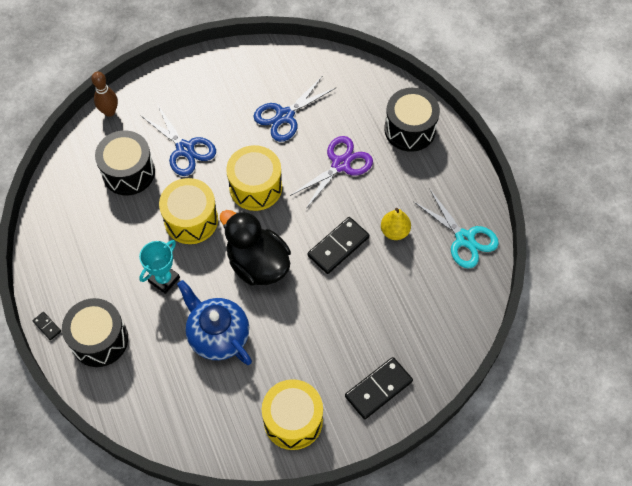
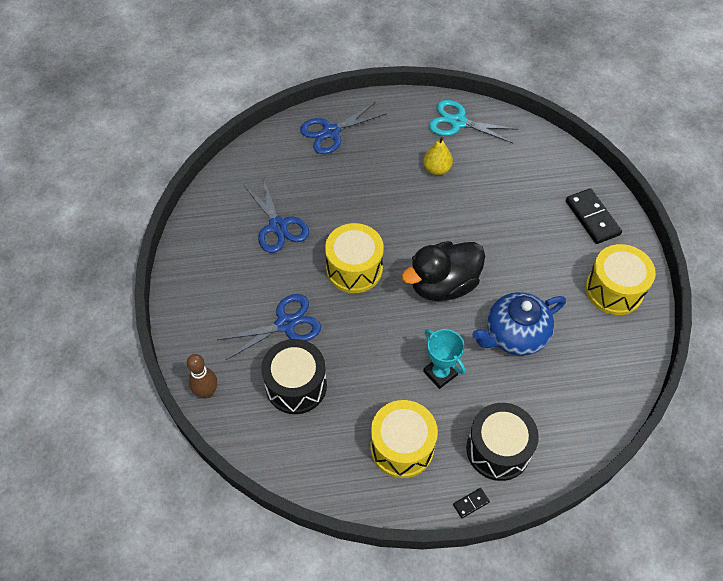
camera: 75 degrees left, 5 degrees down
yellow drum [159,178,218,244] -> yellow drum moved to [370,400,438,478]
purple scissors [290,136,373,209] -> none
black domino [307,217,369,274] -> none
black drum [384,88,440,152] -> blue scissors [300,102,387,154]
turquoise scissors [414,190,499,269] -> turquoise scissors turned 135 degrees counterclockwise [429,100,518,143]

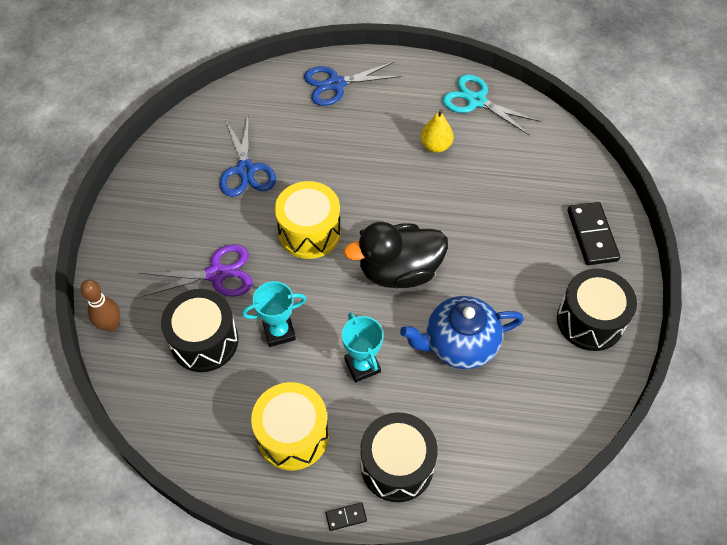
camera: 15 degrees right, 0 degrees up
blue scissors [217,294,321,360] -> purple scissors [140,244,253,297]
yellow drum [585,244,655,315] -> black drum [557,269,637,351]
none -> turquoise trophy [242,281,306,347]

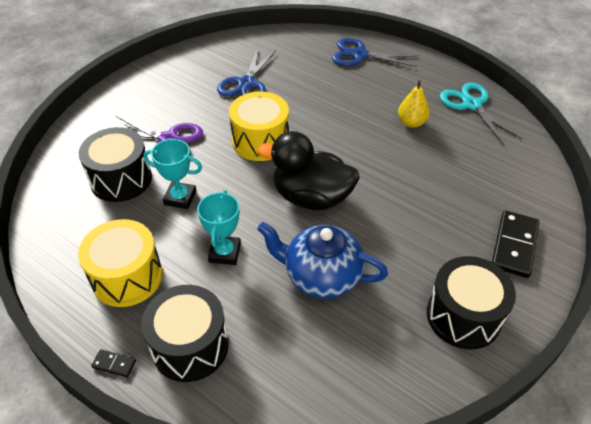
camera: 30 degrees right, 10 degrees down
brown bowling pin [80,279,120,332] -> none

